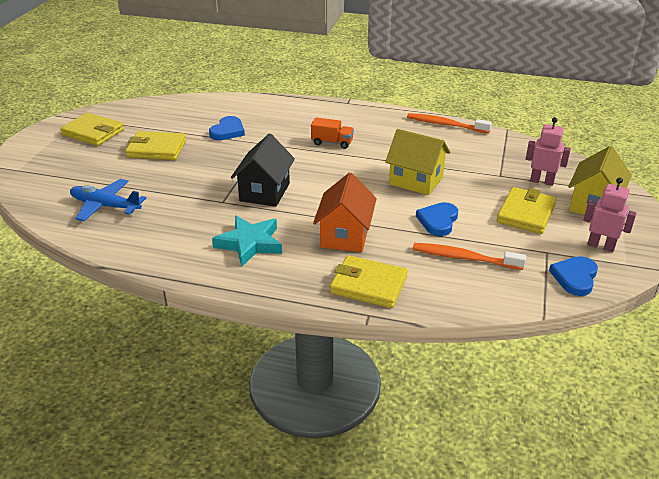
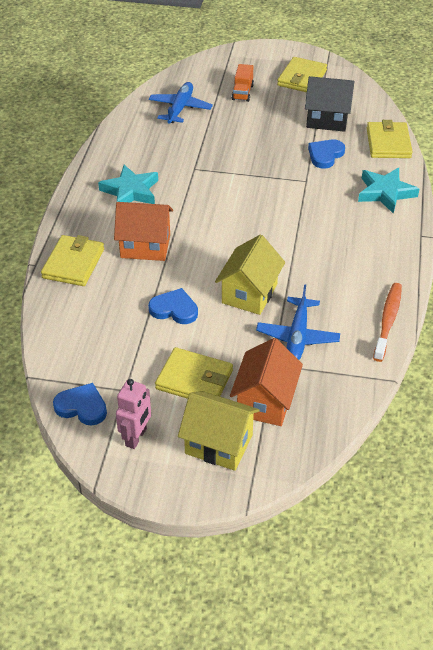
camera: 85 degrees right, 10 degrees up
yellow wallet [125,131,186,160] -> yellow wallet moved to [367,120,412,158]
blue heart [209,116,245,140] -> blue heart turned 105 degrees clockwise [308,140,345,169]
black house [231,134,295,207] -> black house moved to [305,76,354,132]
orange truck [311,118,354,149] -> orange truck moved to [232,64,254,102]
orange toothbrush [413,243,526,270] -> none
pink robot [526,117,571,186] -> orange house [230,338,303,426]
none -> blue plane [256,284,340,360]
none -> turquoise star [358,168,419,214]

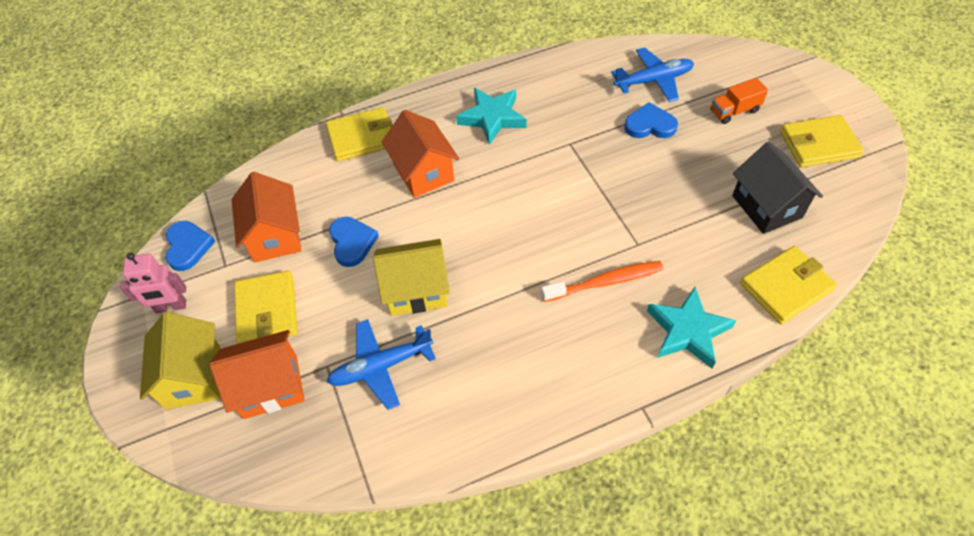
camera: 60 degrees right, 10 degrees up
blue heart [308,140,345,169] -> blue heart moved to [624,102,678,138]
orange toothbrush [373,283,402,362] -> orange toothbrush moved to [541,261,664,302]
none -> orange house [231,172,301,262]

